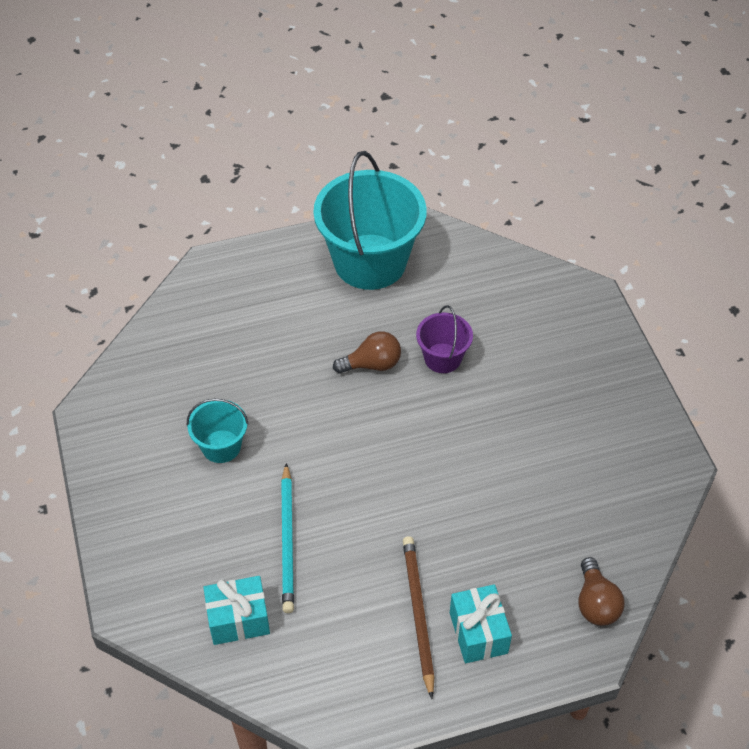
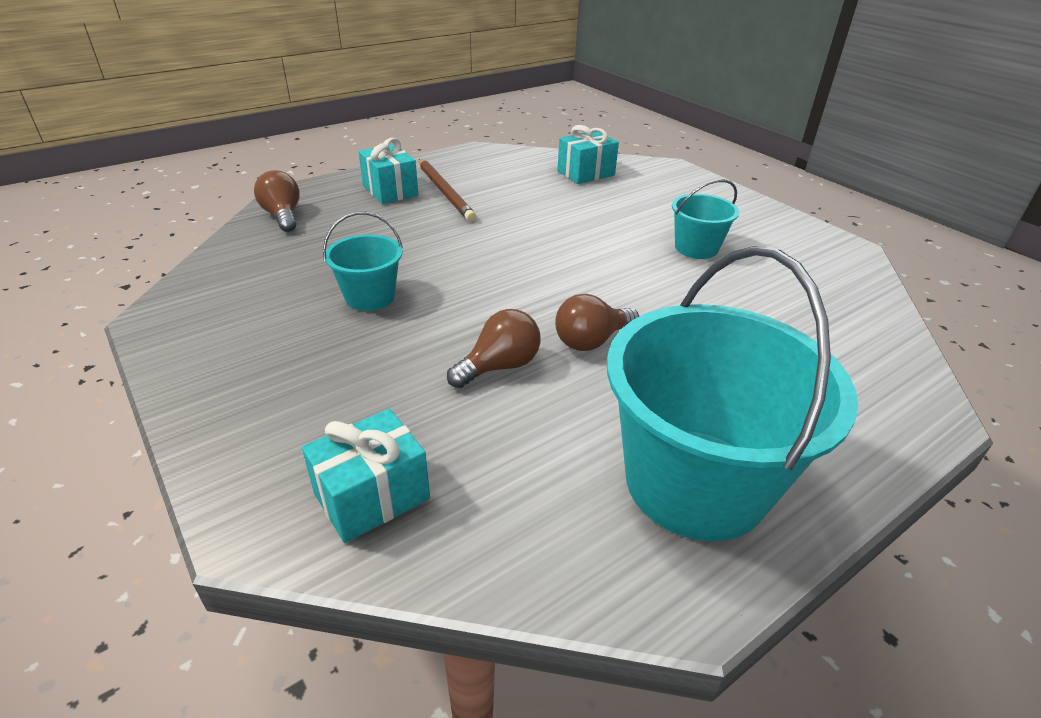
camera: 160 degrees right, 15 degrees down
turquoise pencil [281,463,294,613] -> none
purple bucket [416,305,473,373] -> brown light bulb [447,309,540,388]
none -> turquoise gift [302,409,430,543]
none -> turquoise bucket [323,212,403,311]

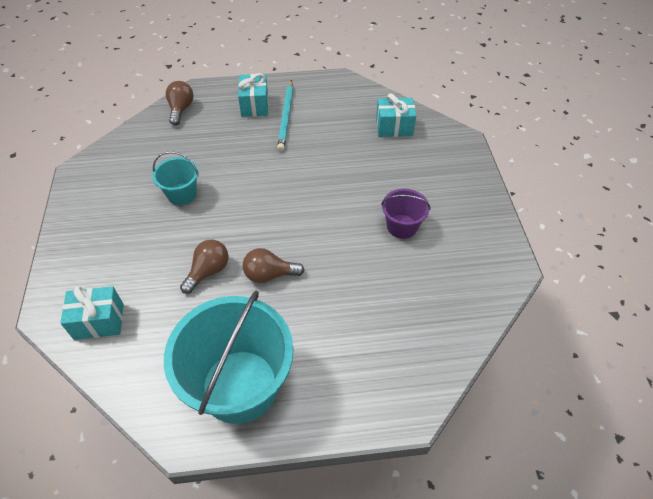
camera: 30 degrees right, 15 degrees up
brown pencil [419,159,476,222] -> turquoise pencil [277,80,293,151]
brown light bulb [447,309,540,388] -> brown light bulb turned 45 degrees counterclockwise [180,240,228,294]
turquoise bucket [672,179,739,259] -> purple bucket [381,189,430,239]

